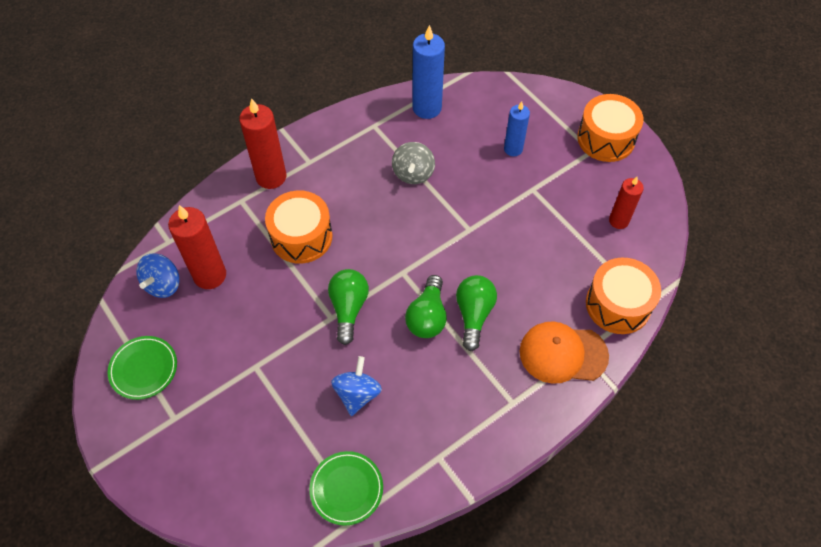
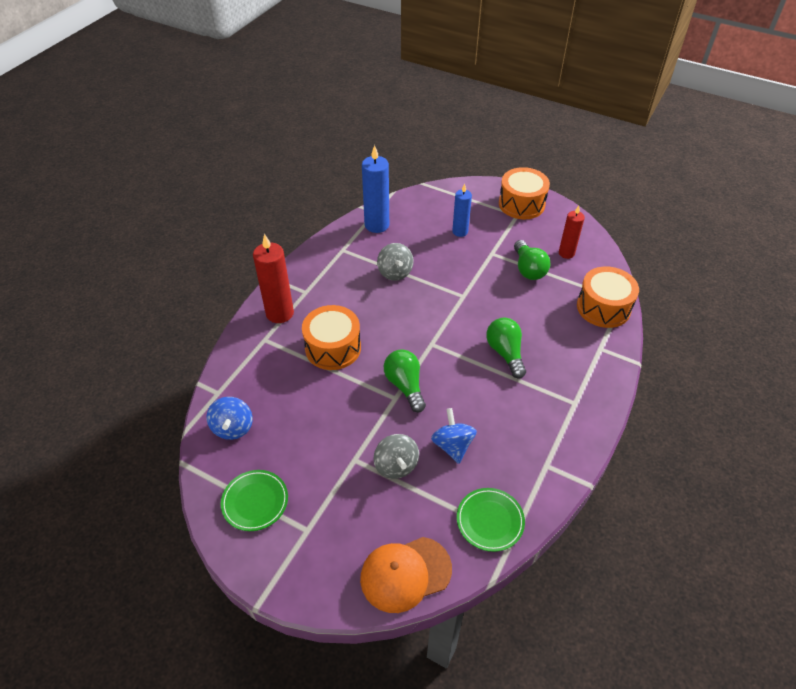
camera: 25 degrees left, 10 degrees down
red candle [168,205,226,289] -> none
green light bulb [405,275,447,338] -> green light bulb moved to [514,240,550,280]
orange cap [519,321,609,384] -> orange cap moved to [360,537,452,613]
none -> grey spinning top [373,434,419,479]

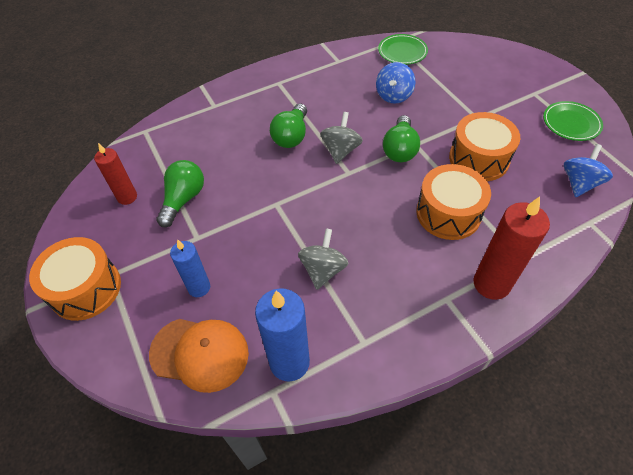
camera: 145 degrees left, 5 degrees up
orange cap [360,537,452,613] -> orange cap moved to [149,319,249,393]
grey spinning top [373,434,419,479] -> grey spinning top moved to [320,112,363,164]
orange drum [577,266,639,328] -> orange drum moved to [449,112,520,181]

